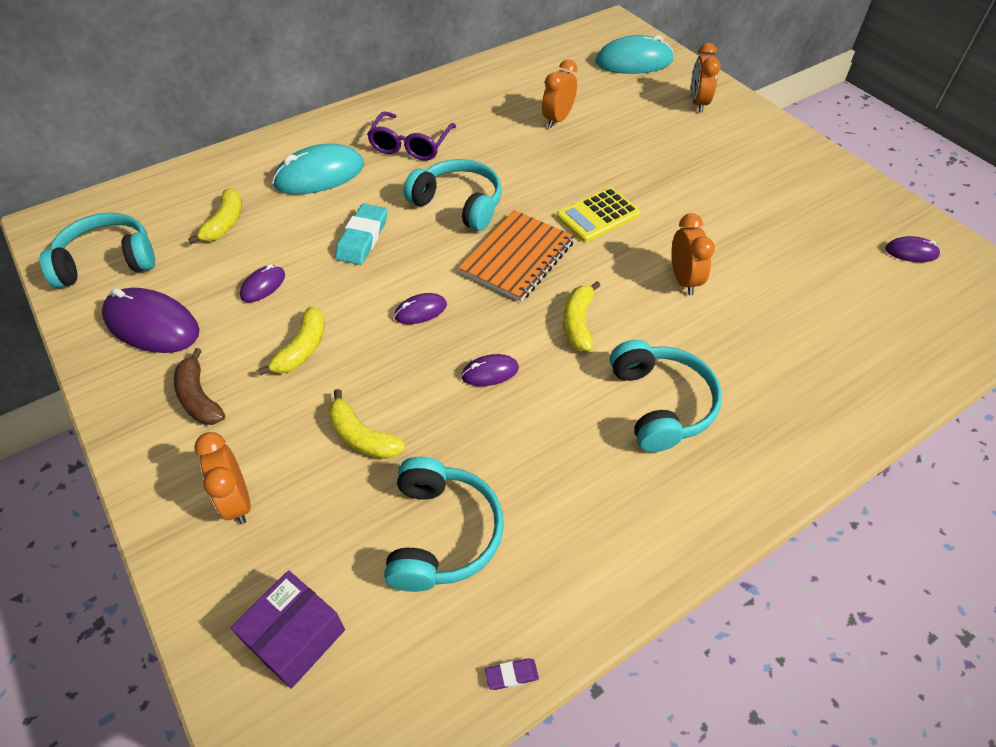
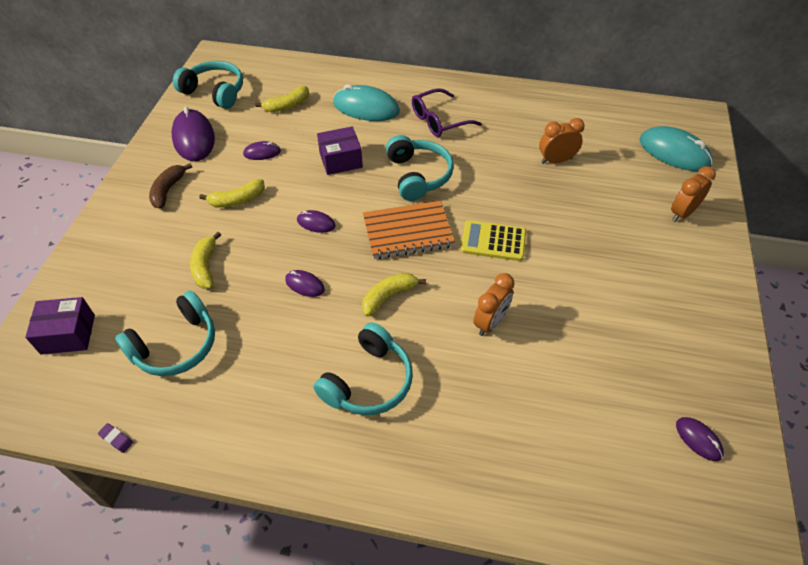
camera: 45 degrees right, 0 degrees up
orange clock [194,432,251,524] -> none
turquoise eraser [335,204,387,265] -> purple box [317,126,363,175]

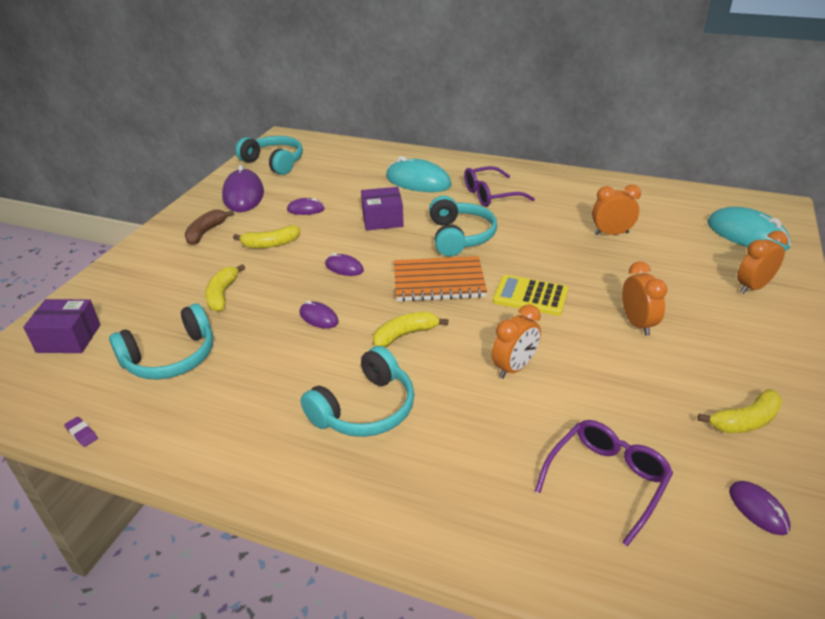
camera: 10 degrees right, 15 degrees down
yellow banana [255,86,309,112] -> yellow banana moved to [698,389,782,433]
none -> purple glasses [535,420,673,547]
none -> orange clock [622,261,667,336]

